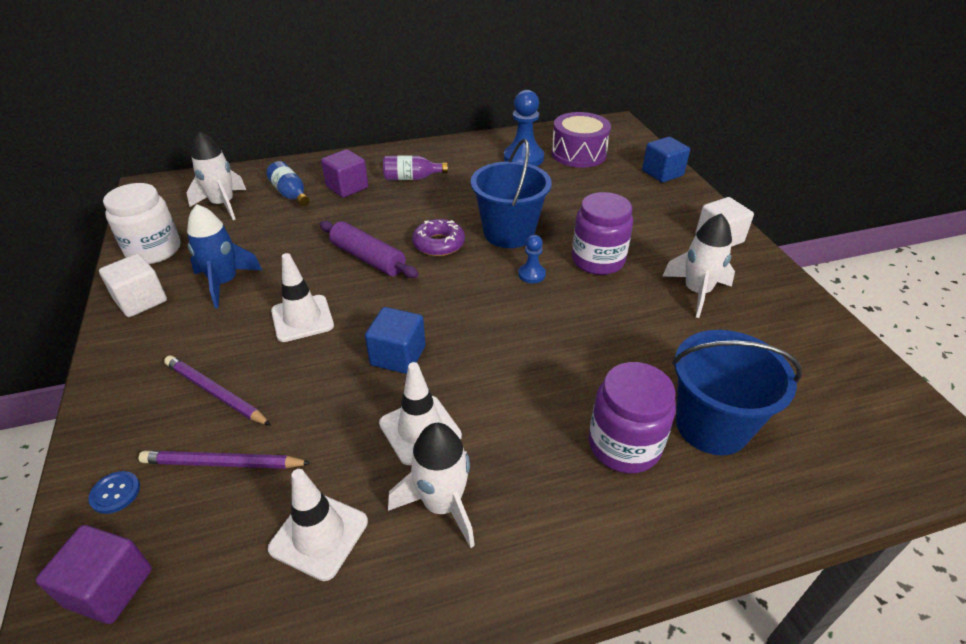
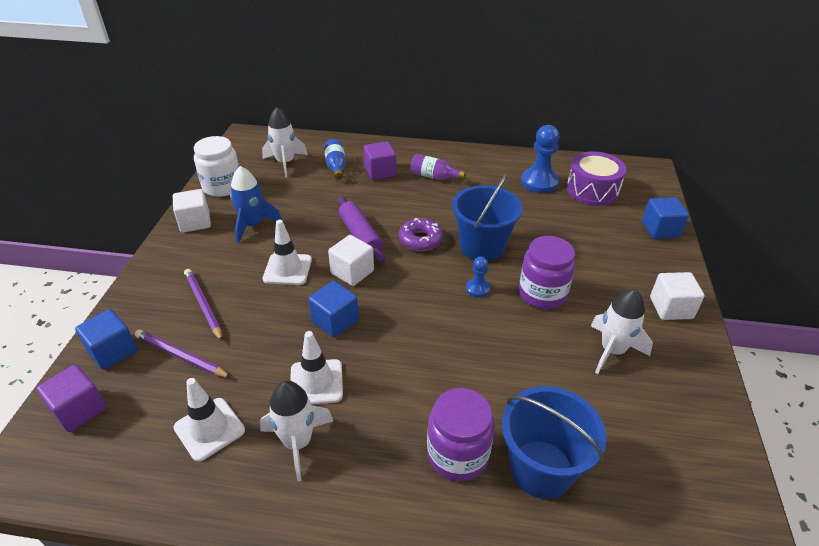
camera: 25 degrees right, 0 degrees up
blue button [88,471,140,514] -> blue cube [75,309,137,370]
none -> white cube [328,235,374,286]

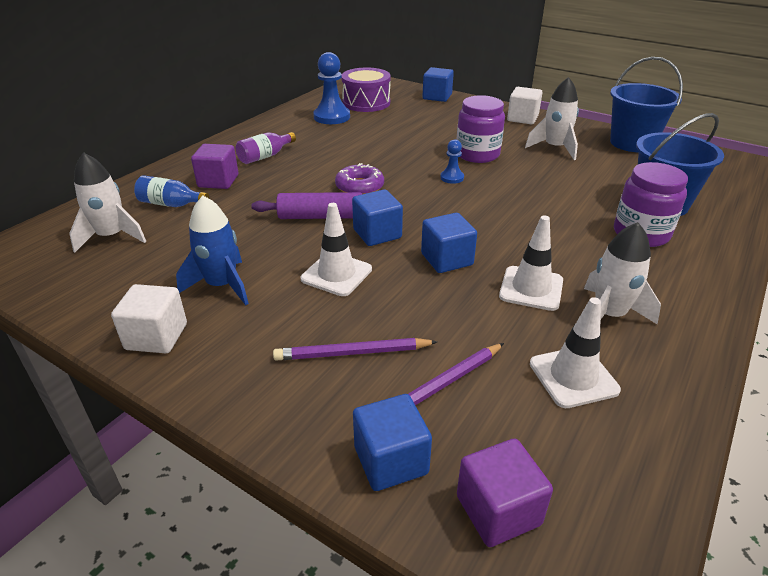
camera: 65 degrees left, 5 degrees down
white jar [194,136,239,197] -> none
white cube [328,235,374,286] -> blue cube [352,189,403,246]
blue bucket [452,173,523,262] -> blue bucket moved to [610,57,683,152]

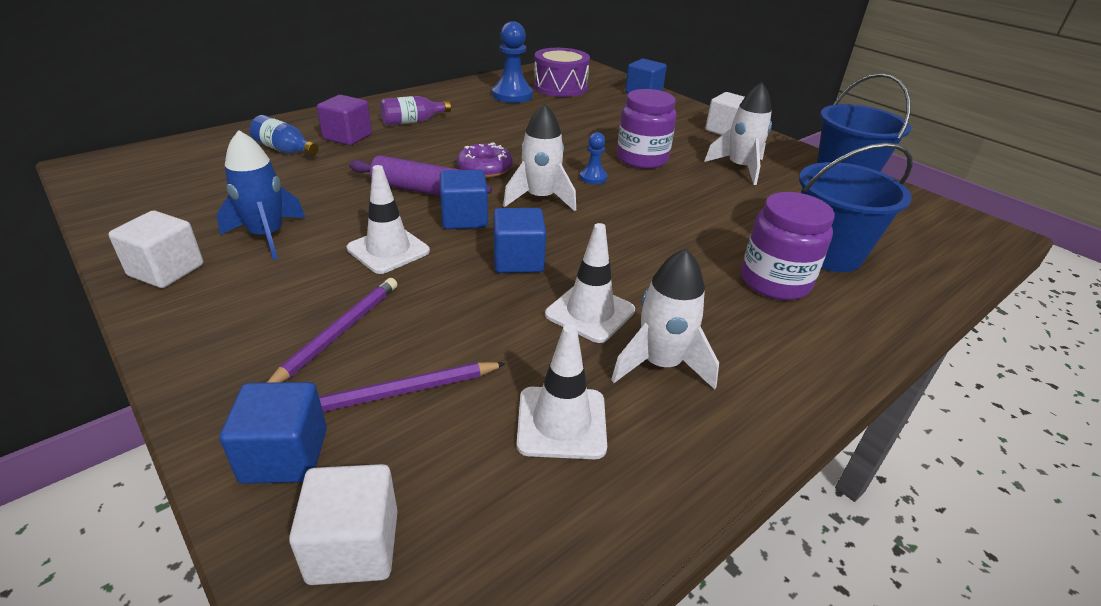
camera: 15 degrees right, 0 degrees up
white rocket [69,152,146,253] -> white rocket moved to [503,103,576,211]
purple pencil [273,338,437,361] -> purple pencil turned 105 degrees clockwise [267,278,397,383]
purple cube [457,438,553,547] -> white cube [289,464,398,585]

